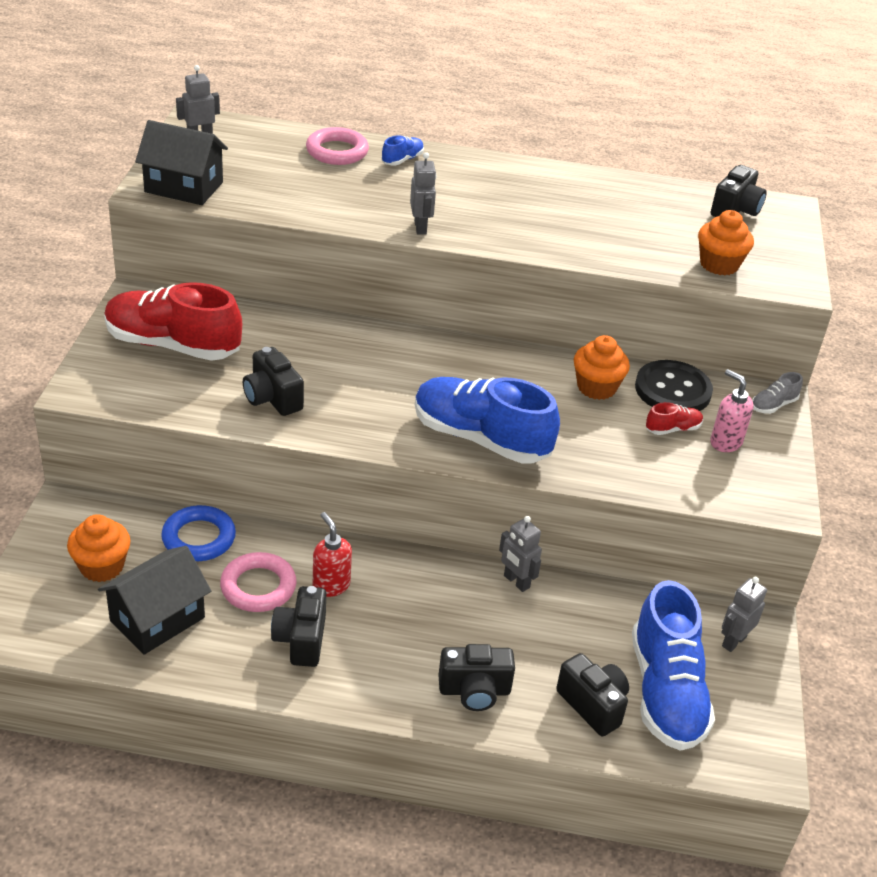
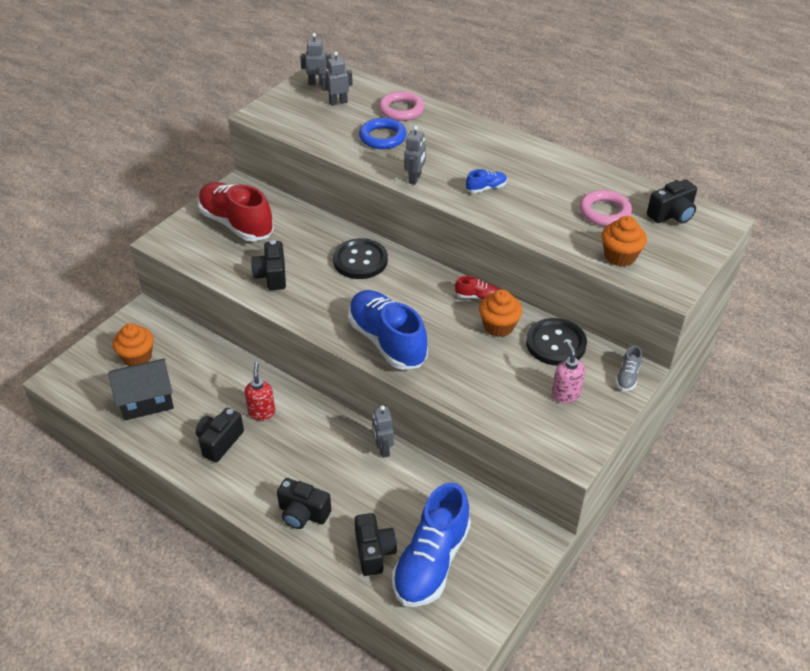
camera: 30 degrees right, 5 degrees up
black house [135,120,228,205] -> none
blue ring [161,505,236,561] -> blue ring moved to [359,118,407,149]
pink ring [220,552,297,612] -> pink ring moved to [580,190,632,226]
blue shoe [381,135,424,166] -> blue shoe moved to [466,169,507,193]
red shoe [646,402,703,435] -> red shoe moved to [455,276,499,300]
grey robot [721,577,767,652] -> grey robot moved to [321,52,353,106]
grey shoe [752,372,803,414] -> grey shoe turned 60 degrees counterclockwise [615,346,642,391]
none -> black button [333,238,388,279]

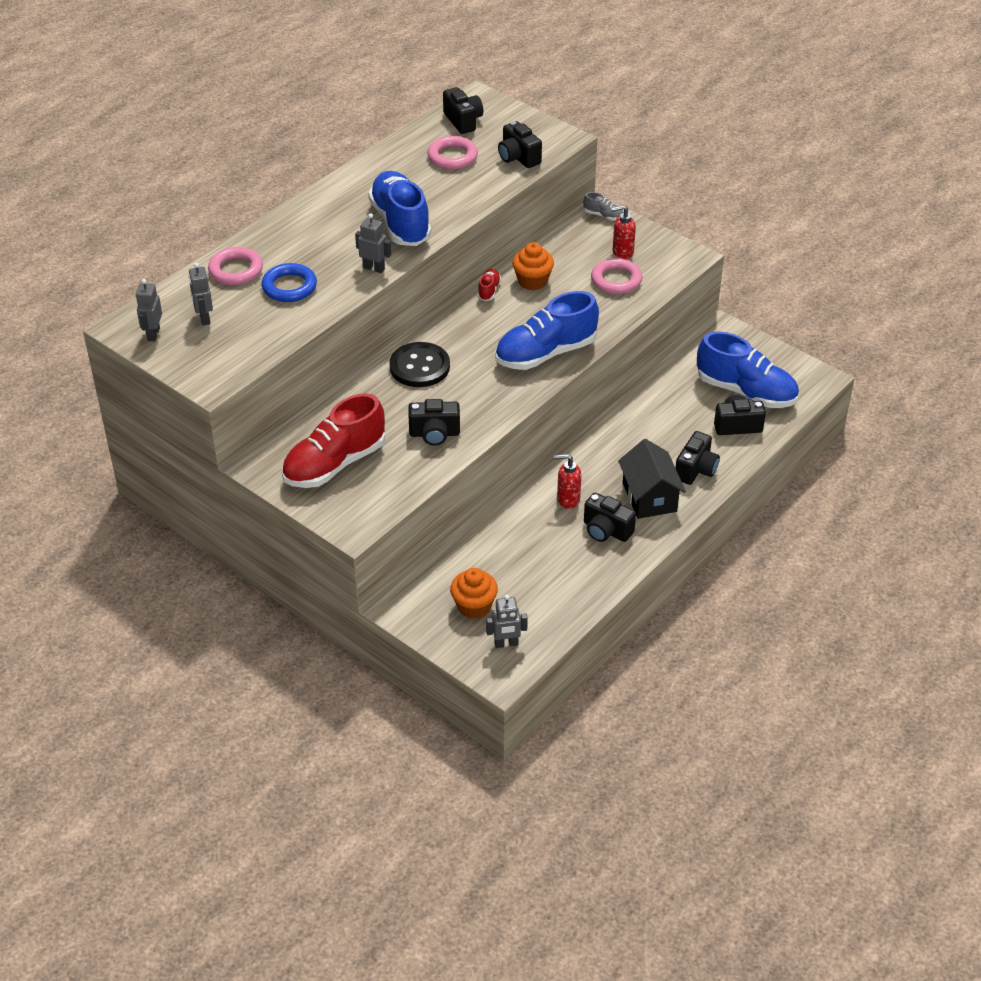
camera: 85 degrees left, 0 degrees up
black house [108,358,174,420] -> black house moved to [618,439,686,519]
grey robot [372,405,394,458] -> grey robot moved to [486,595,528,648]
blue shoe [466,169,507,193] -> blue shoe [368,171,431,246], size x2.39
black button [526,318,587,366] -> none
pink soap dispenser [552,340,585,403] -> red soap dispenser [611,205,636,259]
orange cupcake [602,216,647,267] -> black camera [498,121,542,168]
none -> pink ring [591,258,642,294]

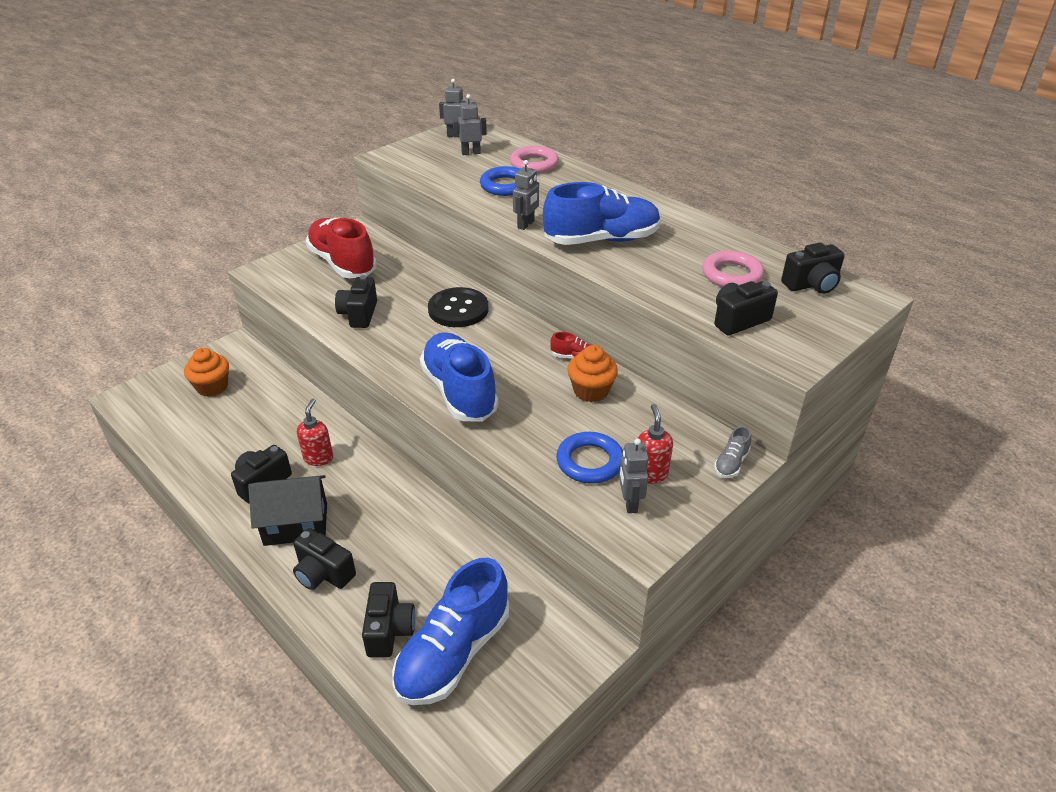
camera: 95 degrees right, 5 degrees down
grey robot [486,595,528,648] -> grey robot moved to [619,439,649,513]
pink ring [591,258,642,294] -> blue ring [556,432,623,484]

